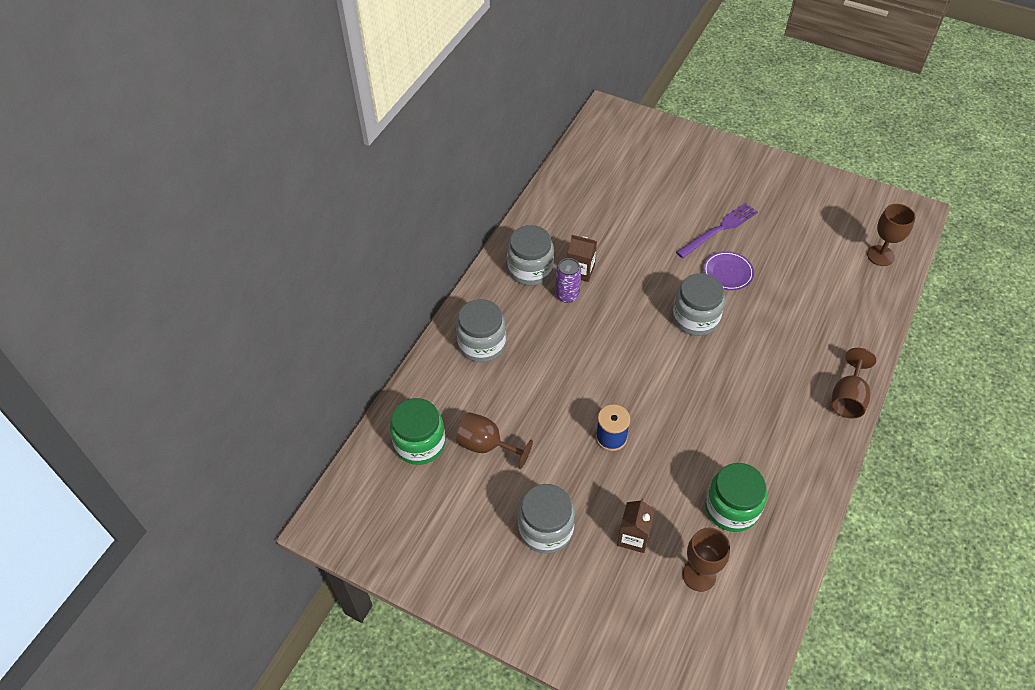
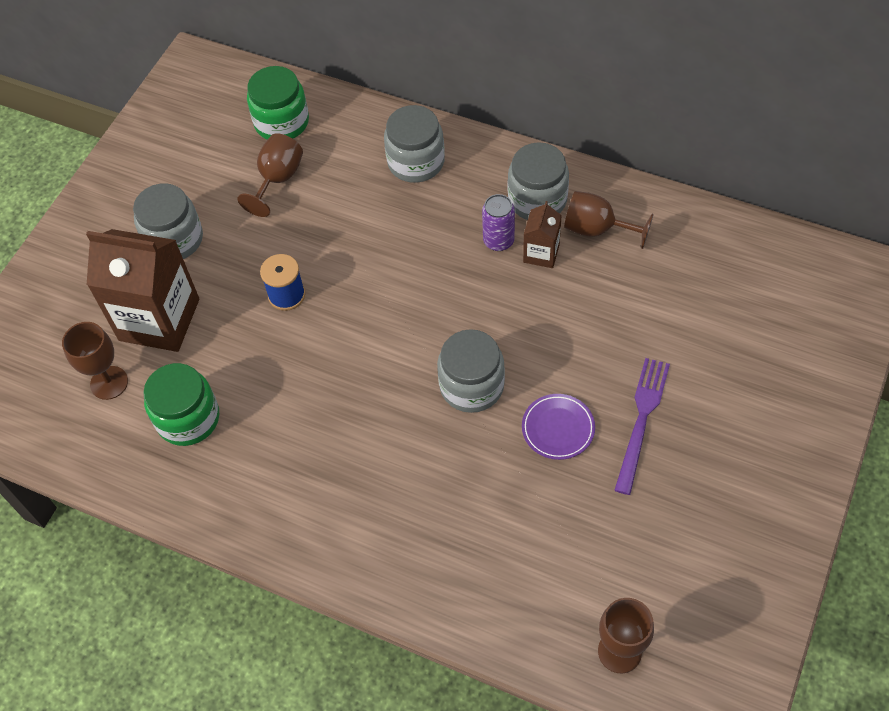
camera: 90 degrees right, 5 degrees up
brown carton [617,498,655,553] -> brown carton [86,229,200,352], size x2.07
purple fork [676,203,758,258] -> purple fork turned 120 degrees counterclockwise [614,358,670,495]
brown goblet [831,348,876,418] -> brown goblet moved to [564,191,654,249]

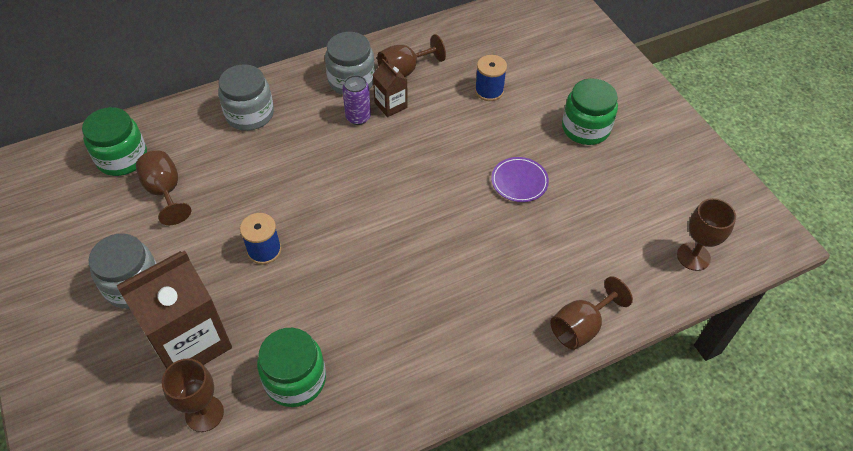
camera: 55 degrees left, 5 degrees down
grey jar [437,329,505,413] -> none
purple fork [614,358,670,495] -> none
none -> blue spool [475,55,507,101]
none -> brown goblet [550,276,633,350]
none -> green jar [562,78,618,145]

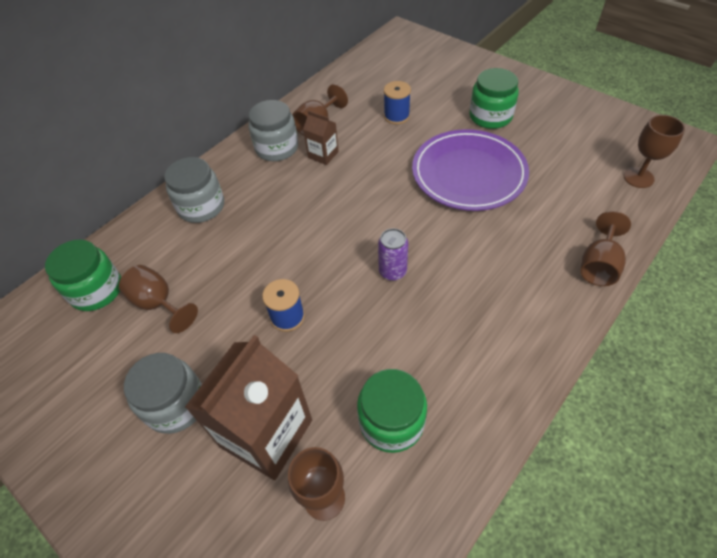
camera: 20 degrees left, 0 degrees up
purple can [342,75,371,125] -> purple can moved to [378,228,408,281]
purple plate [491,157,549,202] -> purple plate [412,129,529,211], size x2.19

